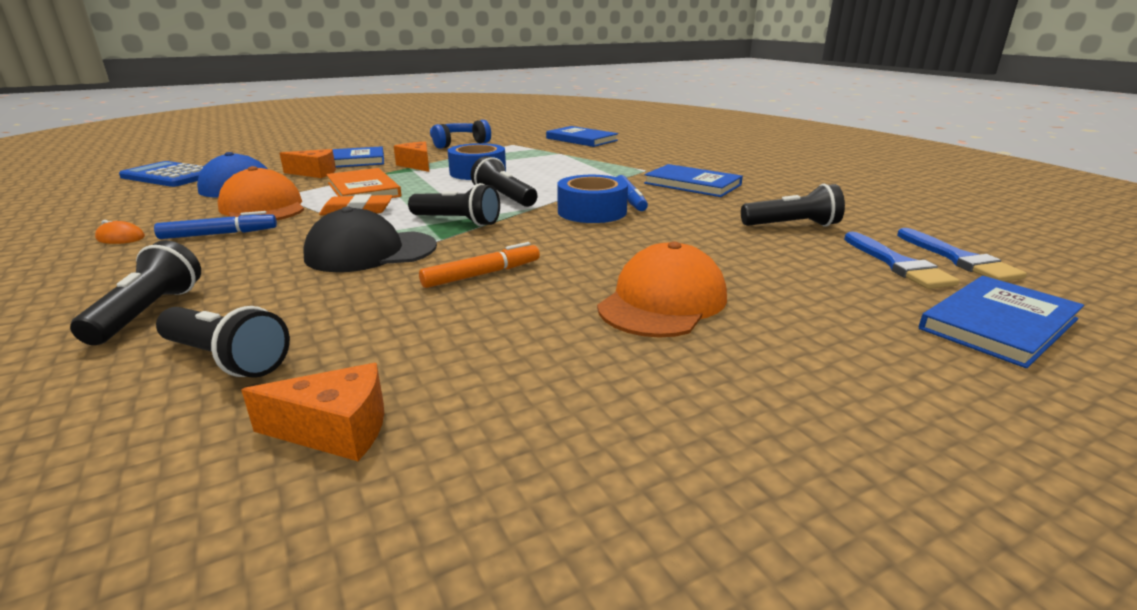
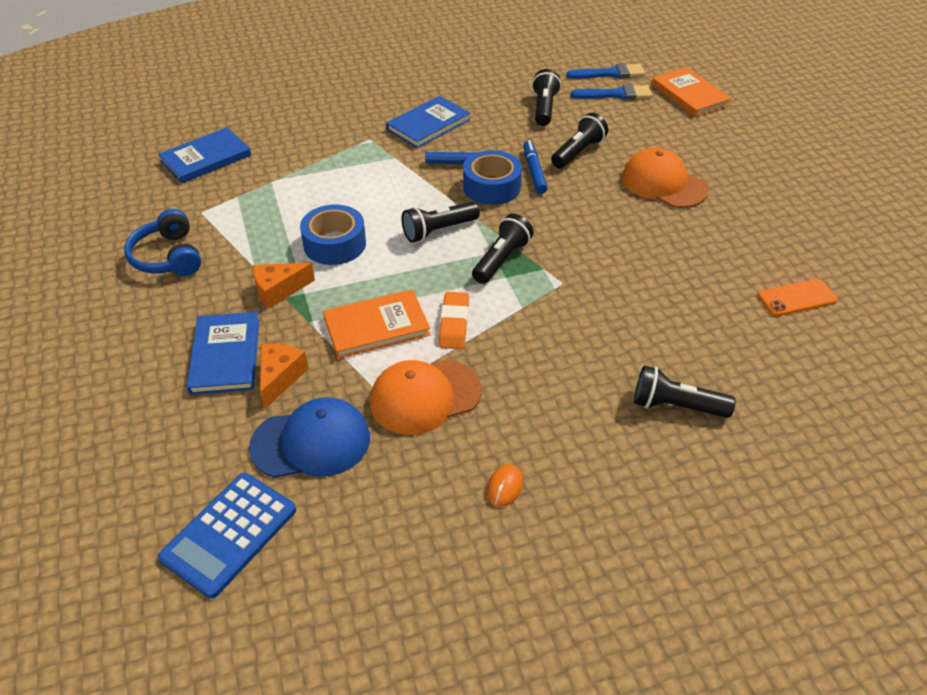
camera: 80 degrees left, 20 degrees up
blue marker [154,211,277,239] -> blue marker moved to [523,140,547,194]
black flashlight [156,306,290,378] -> black flashlight moved to [551,113,608,168]
orange cheese [241,363,384,461] -> orange phone [757,279,838,316]
black cap [303,207,437,272] -> none
orange marker [419,242,540,288] -> none
blue book [919,276,1084,368] -> orange book [652,67,732,117]

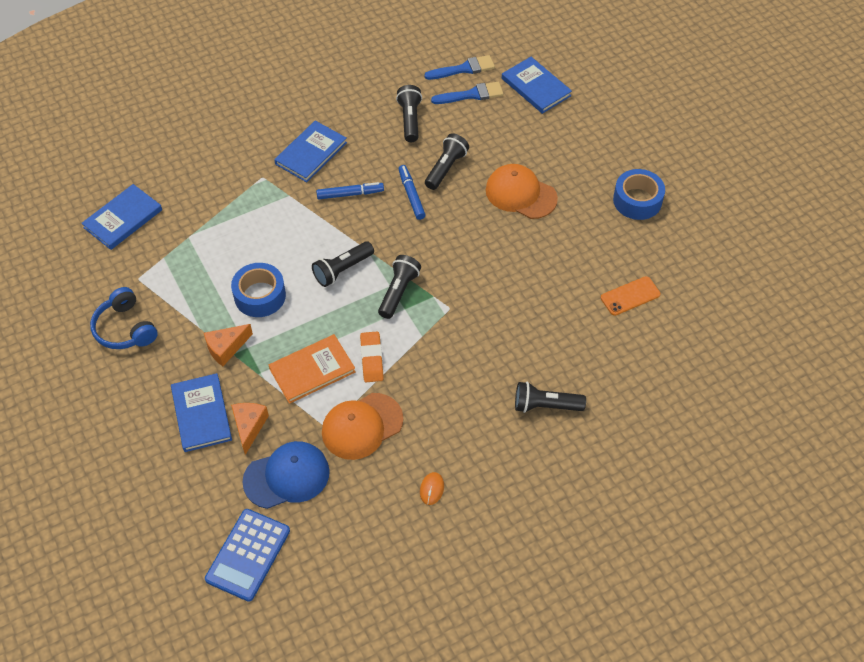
camera: 10 degrees left, 10 degrees up
blue tape [463,150,522,205] -> blue tape moved to [613,169,665,220]
orange book [652,67,732,117] -> blue book [502,57,572,114]

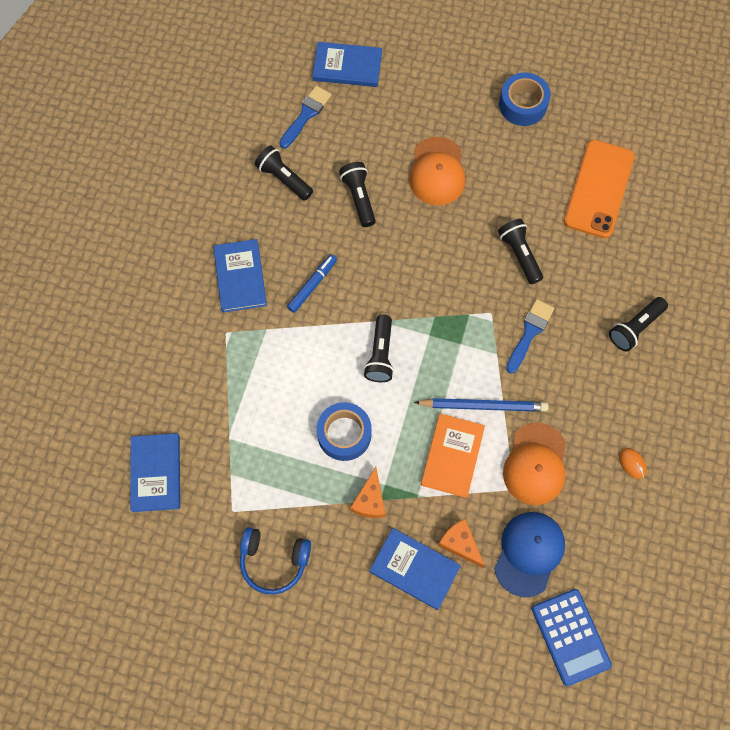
camera: 45 degrees left, 15 degrees up
orange eraser [360,332,384,382] -> blue pencil [414,398,549,412]
black flashlight [378,255,421,319] -> black flashlight moved to [498,219,543,284]
blue marker [399,165,426,220] -> none
blue brush [424,55,495,80] -> blue brush moved to [506,299,554,374]
orange cap [486,164,558,219] -> orange cap turned 75 degrees counterclockwise [409,137,465,205]
orange phone [601,276,661,316] -> orange phone [564,140,635,238], size x1.86

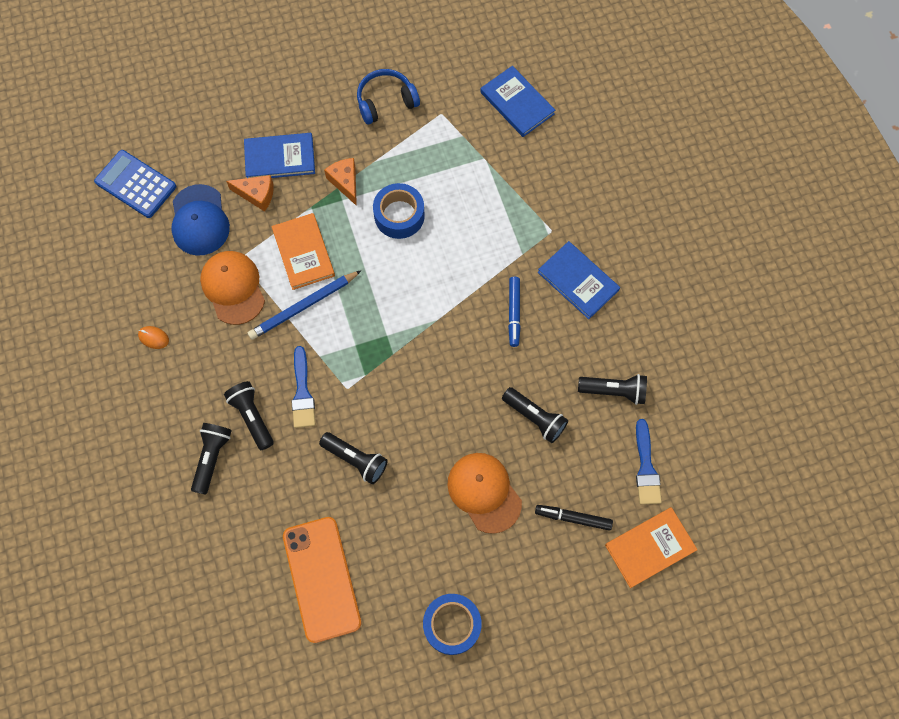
camera: 145 degrees right, 0 degrees up
blue book [312,42,382,87] -> orange book [605,507,698,588]
black flashlight [364,315,394,382] -> black flashlight moved to [224,381,274,450]
none -> black marker [535,505,613,531]

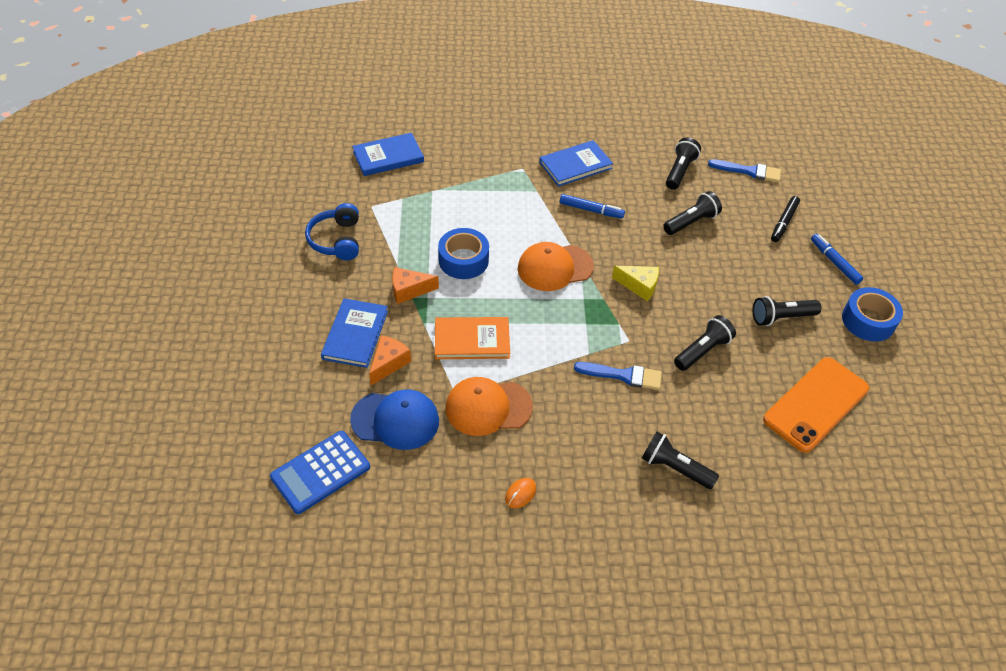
camera: 75 degrees left, 20 degrees down
black flashlight [224,381,274,450] -> black flashlight moved to [753,296,821,326]
blue pencil [248,270,362,340] -> none
orange phone [283,517,362,643] -> orange phone turned 45 degrees counterclockwise [763,357,869,453]
orange cap [447,453,522,534] -> orange cap moved to [518,242,594,291]
orange book [605,507,698,588] -> none
none -> yellow cheese [612,266,659,301]
none -> blue marker [811,234,864,285]

